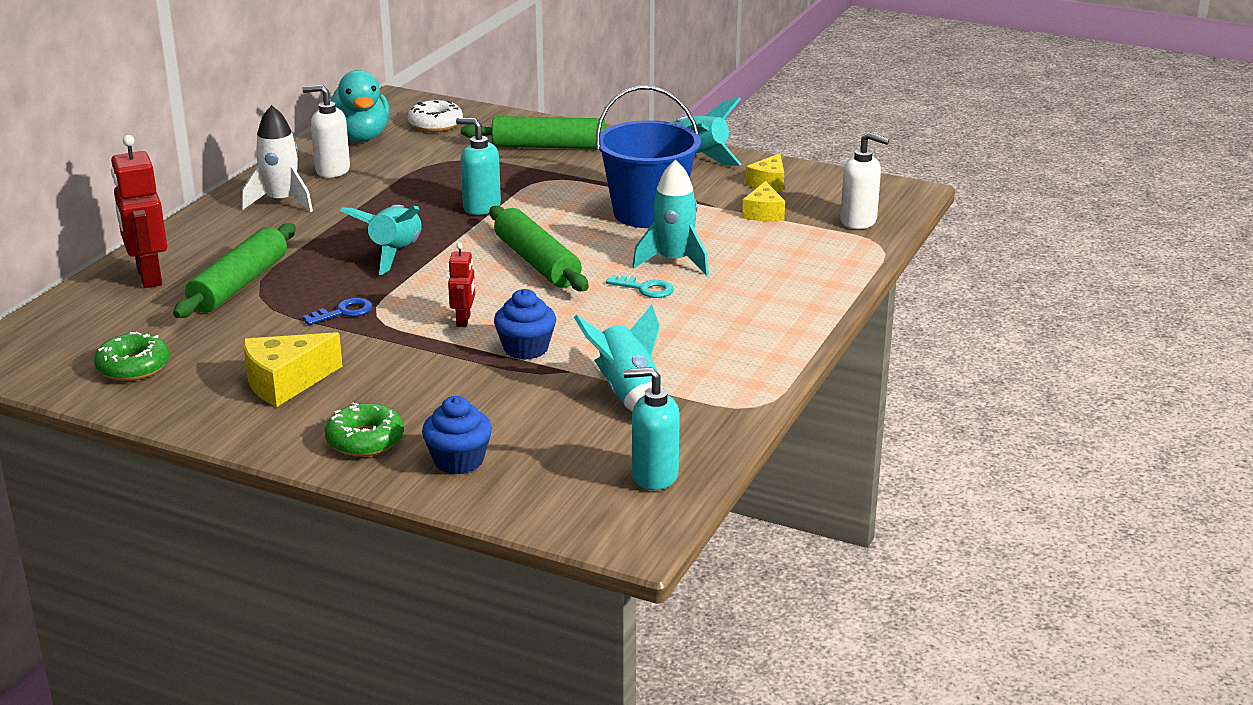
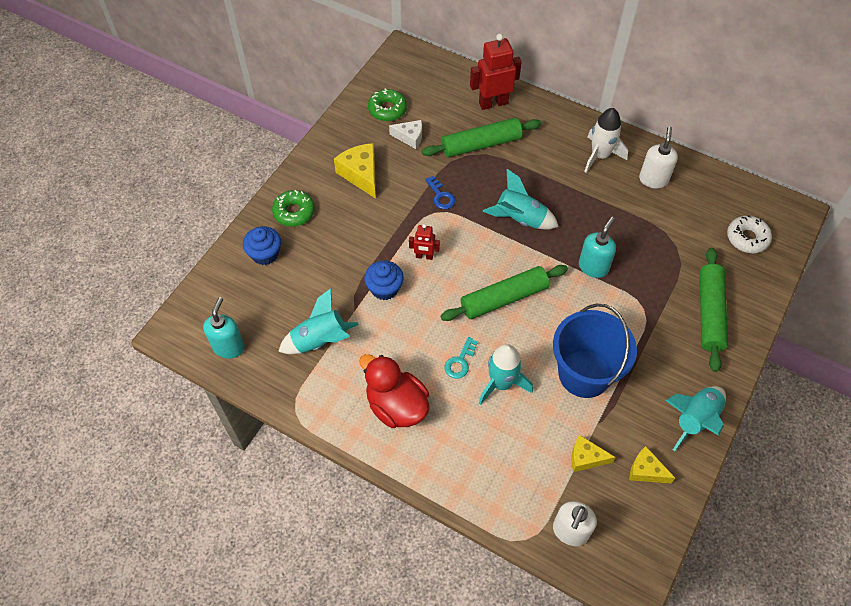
camera: 95 degrees right, 30 degrees up
green rolling pin [173,223,296,318] -> green rolling pin turned 45 degrees counterclockwise [422,118,541,157]
turquoise duck [331,70,390,142] -> none
none -> red duck [359,354,430,428]
none -> white cheese [389,120,422,149]

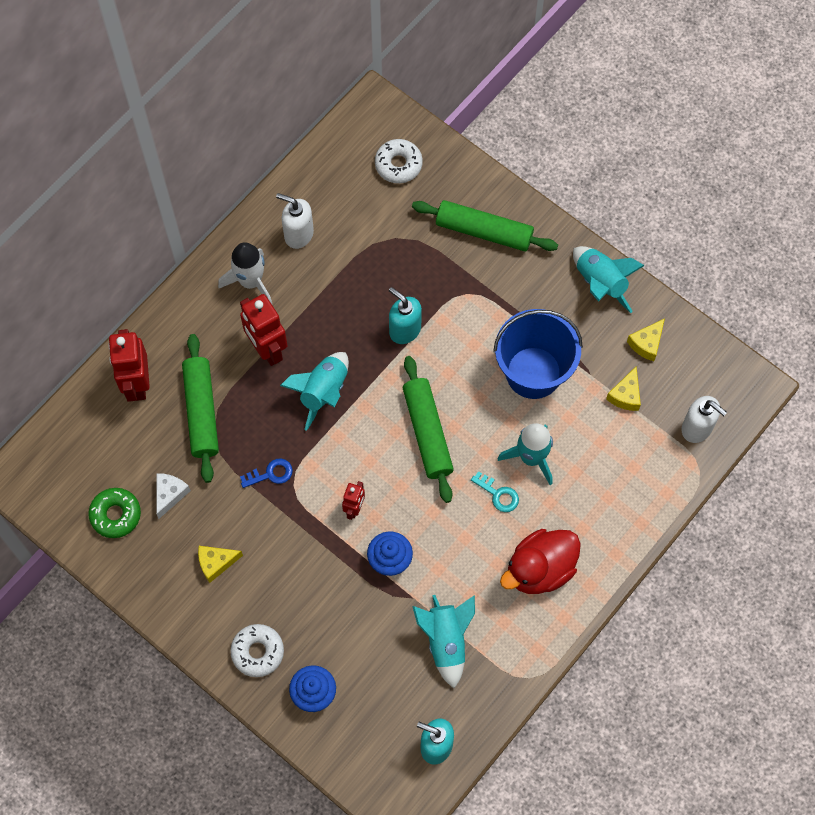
camera: 80 degrees left, 10 degrees up
green donut [272,190,315,227] -> white donut [230,624,284,677]
yellow cheese [334,143,376,199] -> yellow cheese [198,546,243,583], size x0.64
none -> red robot [240,294,288,366]

